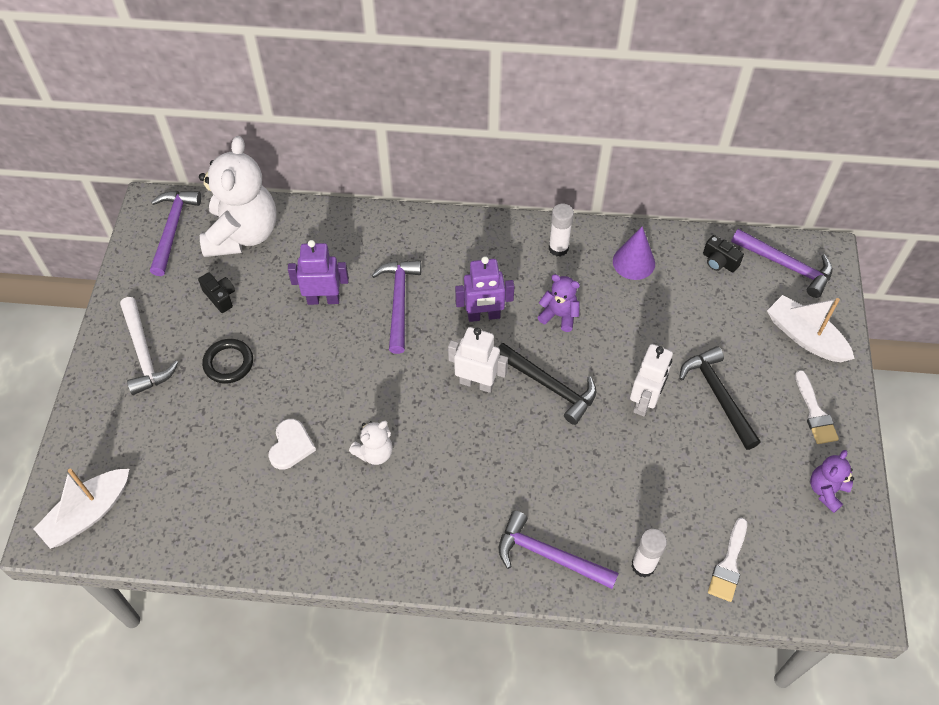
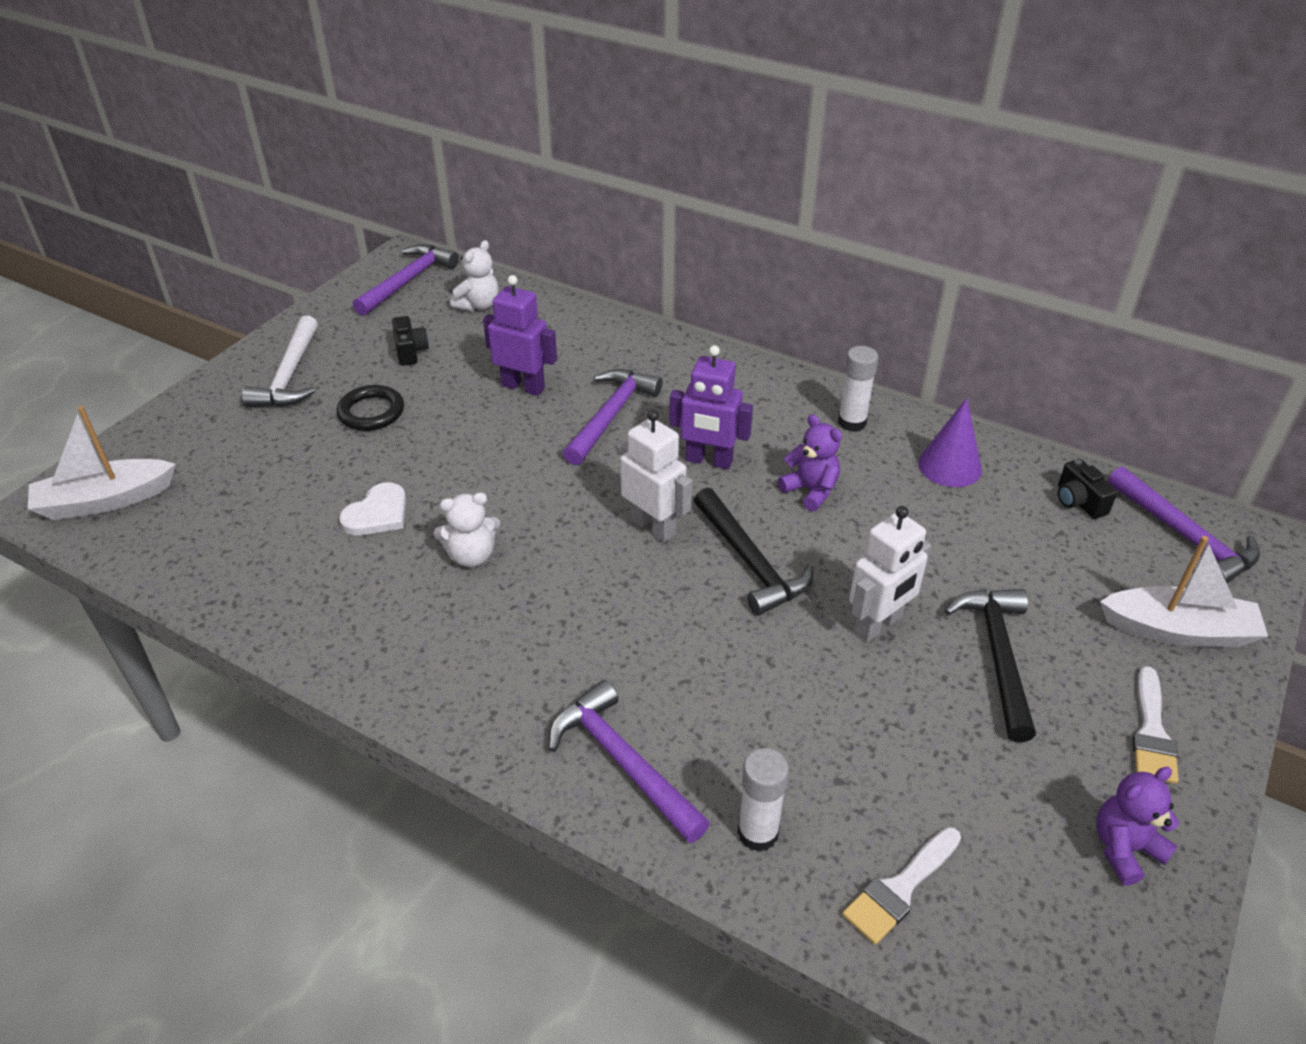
camera: 25 degrees right, 15 degrees down
white teddy bear [199,136,277,257] -> white teddy bear [451,240,499,311], size x0.46
white boat [767,295,855,362] -> white boat turned 120 degrees clockwise [1100,536,1268,647]

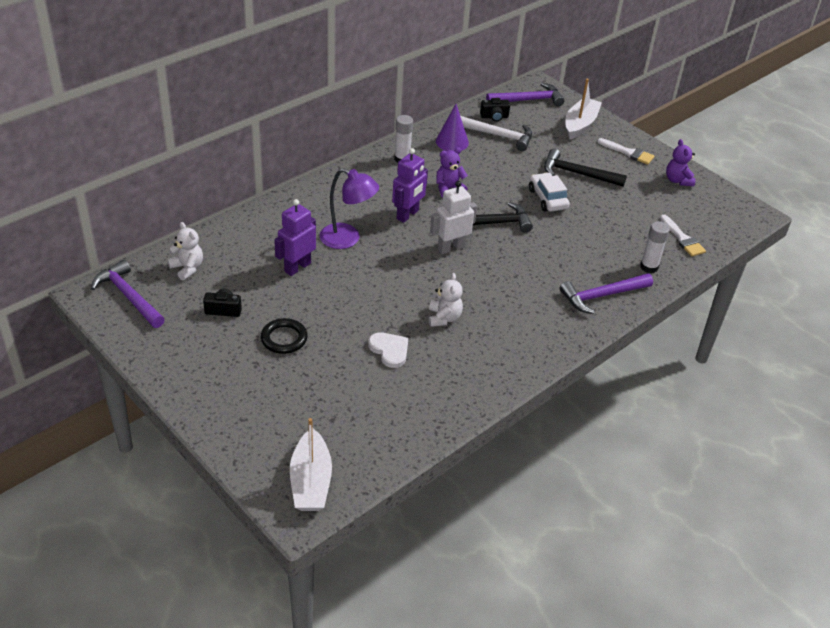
camera: 75 degrees left, 0 degrees up
white hammer [242,316,318,407] -> white hammer moved to [460,116,532,151]
purple hammer [563,369,663,465] -> purple lamp [320,168,379,249]
white robot [849,506,931,642] -> white car [529,172,570,212]

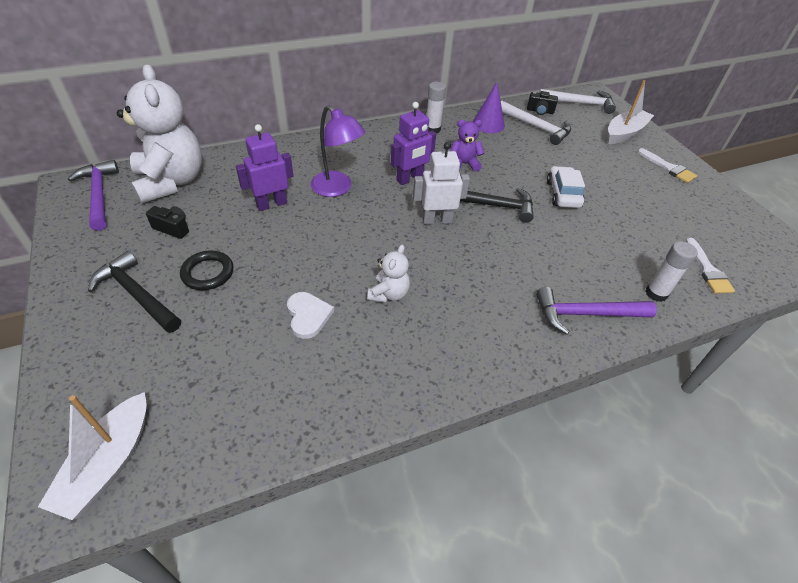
camera: 20 degrees right, 5 degrees up
white teddy bear [167,222,203,281] -> white teddy bear [117,64,202,204], size x2.16
purple hammer [486,83,564,107] -> white hammer [539,89,616,114]
black hammer [544,148,627,187] -> black hammer moved to [88,251,181,333]
purple teddy bear [666,139,696,186] -> none

